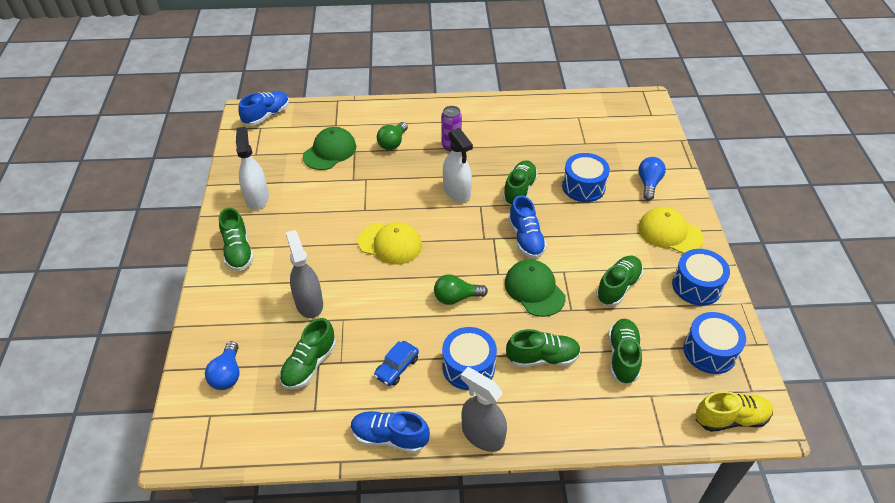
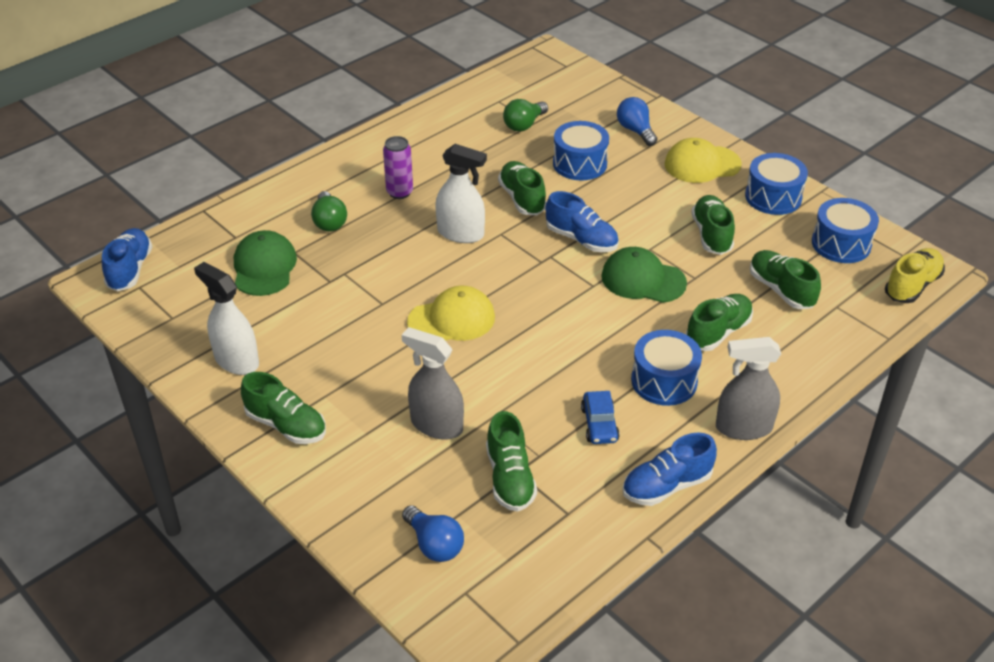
camera: 40 degrees left, 5 degrees down
green light bulb [434,274,488,305] -> green light bulb moved to [503,99,548,132]

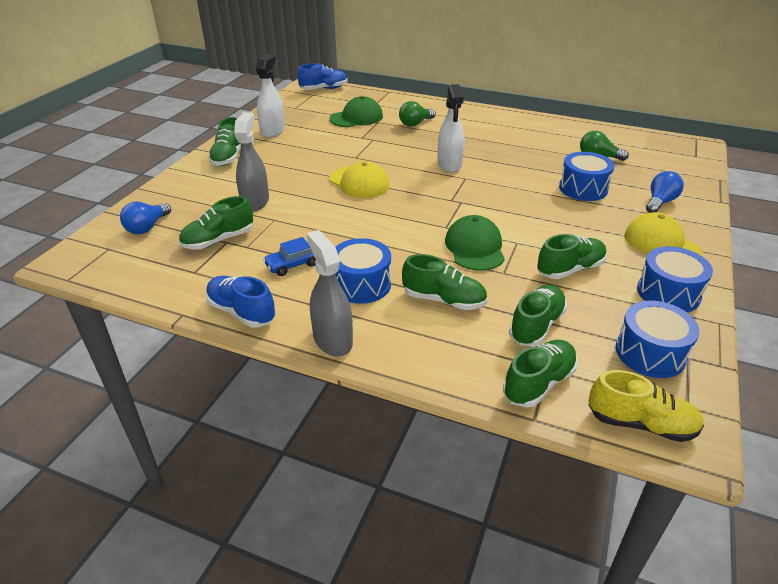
camera: 65 degrees right, 5 degrees down
purple can [383,136,413,199] -> none
green shoe [498,161,546,215] -> green shoe moved to [503,340,578,407]
blue shoe [546,191,619,252] -> none

